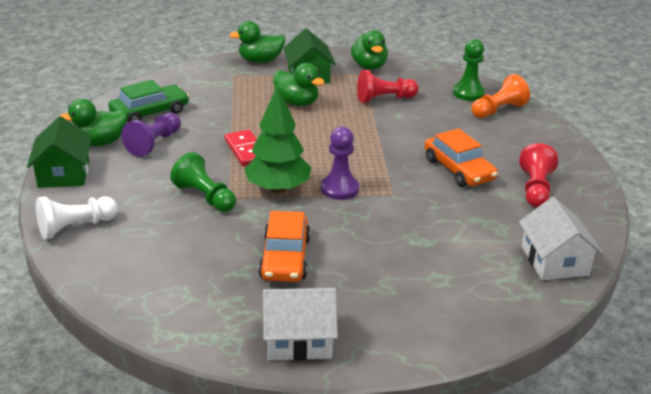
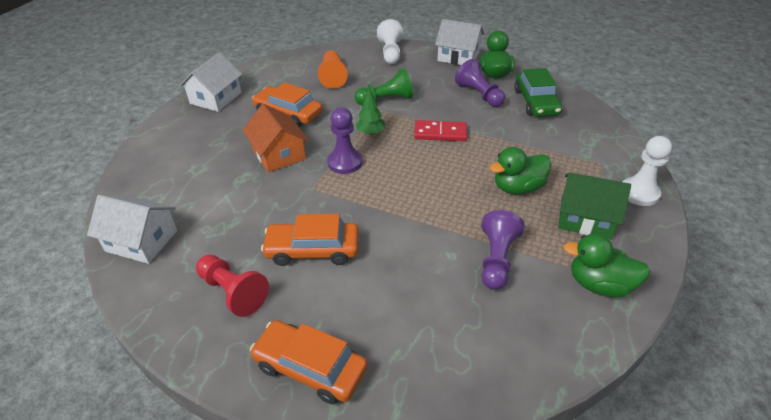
camera: 120 degrees right, 10 degrees up
green house [27,116,92,188] -> white house [435,19,484,65]
green duck [229,21,285,63] -> white pawn [623,136,672,206]
green tree [244,85,311,193] -> green tree [356,88,385,135], size x0.53
red pawn [357,70,419,103] -> purple pawn [481,210,525,290]
green pawn [453,39,485,101] -> none
orange pawn [471,74,530,118] -> orange pawn moved to [318,50,348,89]
none -> orange house [243,104,309,172]
none -> orange car [250,320,368,404]

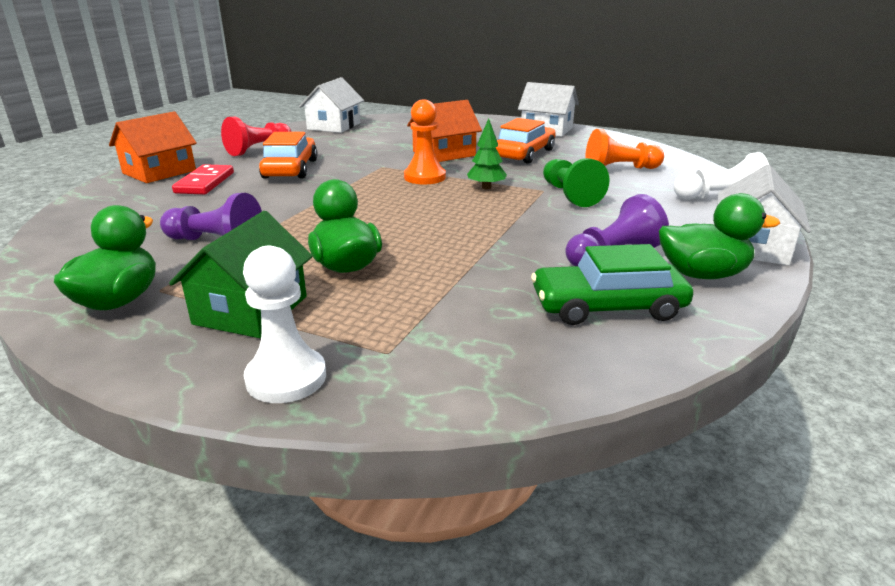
camera: 90 degrees right, 15 degrees down
orange car [250,320,368,404] -> orange house [109,111,197,183]
purple pawn [327,107,363,174] -> orange pawn [404,99,446,184]
red domino [414,120,467,141] -> red domino moved to [172,164,234,194]

